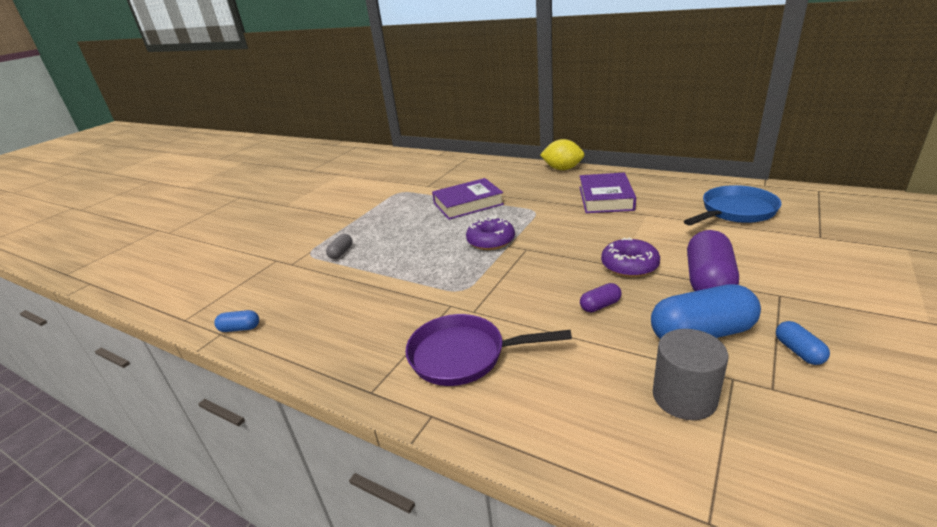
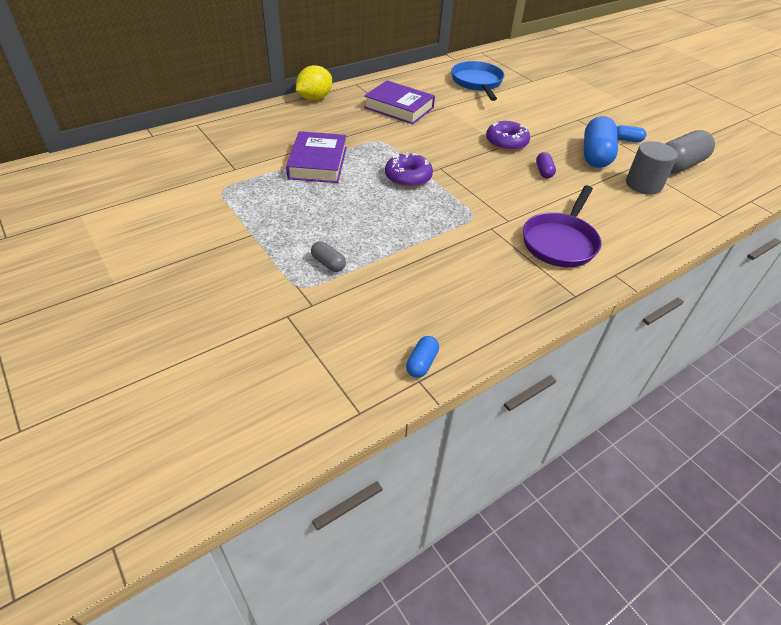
camera: 70 degrees left, 15 degrees up
purple capsule [687,230,739,291] -> none
none -> grey capsule [665,130,715,174]

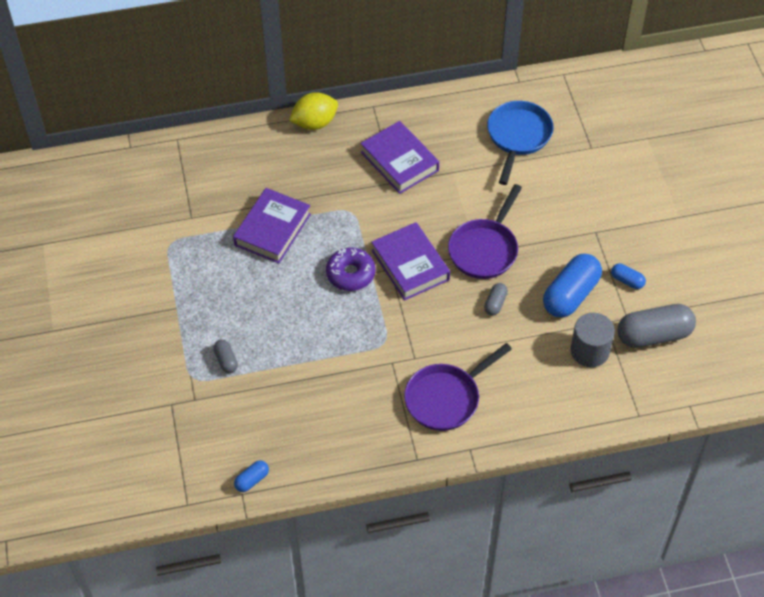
camera: 25 degrees right, 10 degrees up
purple donut [486,121,530,151] -> purple pan [448,184,522,279]
purple capsule [536,152,556,178] -> grey capsule [484,283,508,316]
none -> purple book [371,222,450,301]

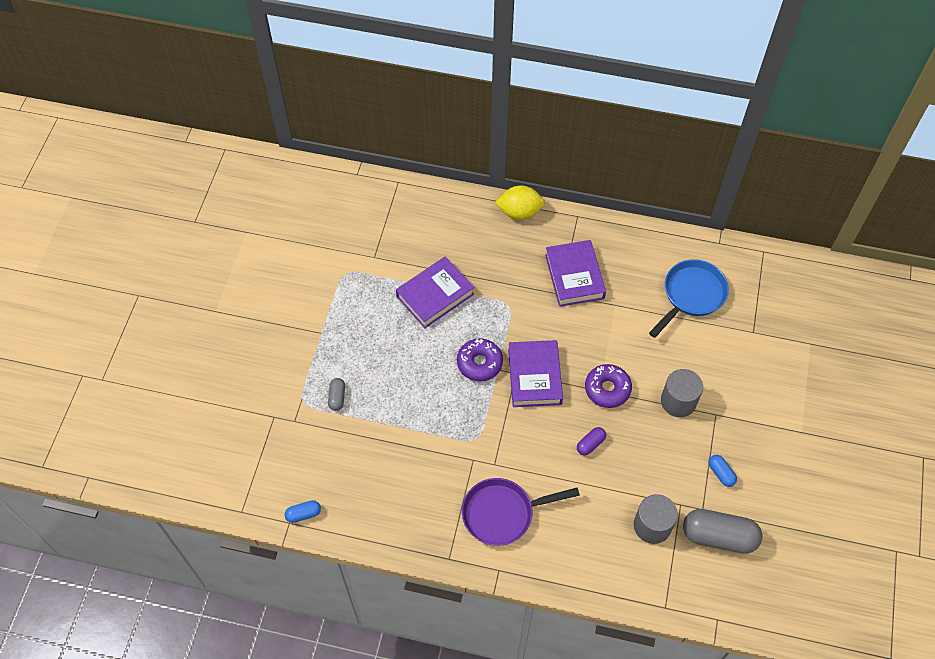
camera: 25 degrees right, 5 degrees up
purple pan [448,184,522,279] -> purple donut [585,364,632,408]
grey capsule [484,283,508,316] -> purple capsule [577,427,606,456]
blue capsule [543,254,602,317] -> none
none -> grey cylinder [661,369,703,417]

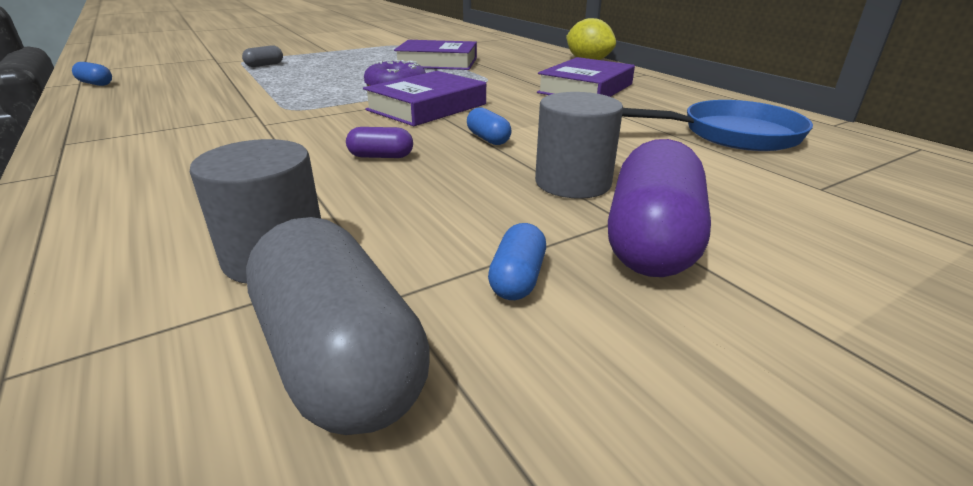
camera: 45 degrees right, 30 degrees down
purple pan [462,478,580,546] -> none
purple donut [585,364,632,408] -> blue capsule [467,107,511,145]
none -> purple capsule [608,139,711,277]

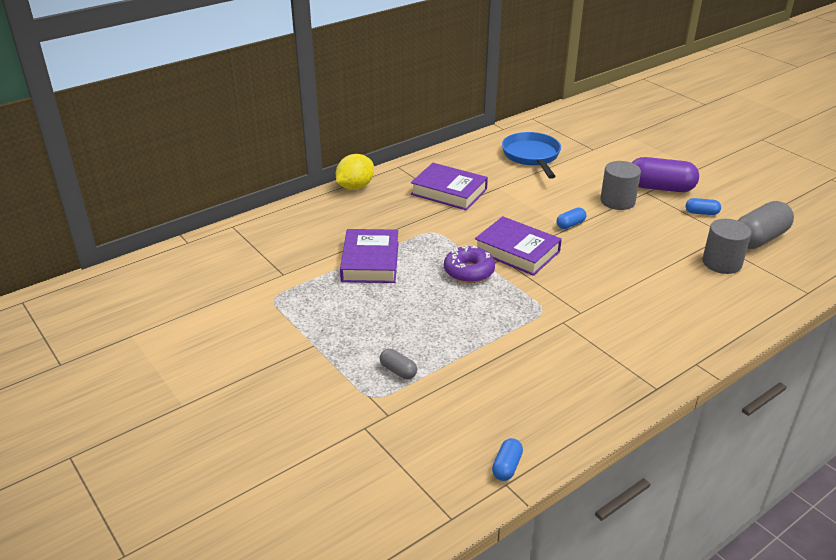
camera: 95 degrees left, 5 degrees up
purple capsule [346,127,413,158] -> none

